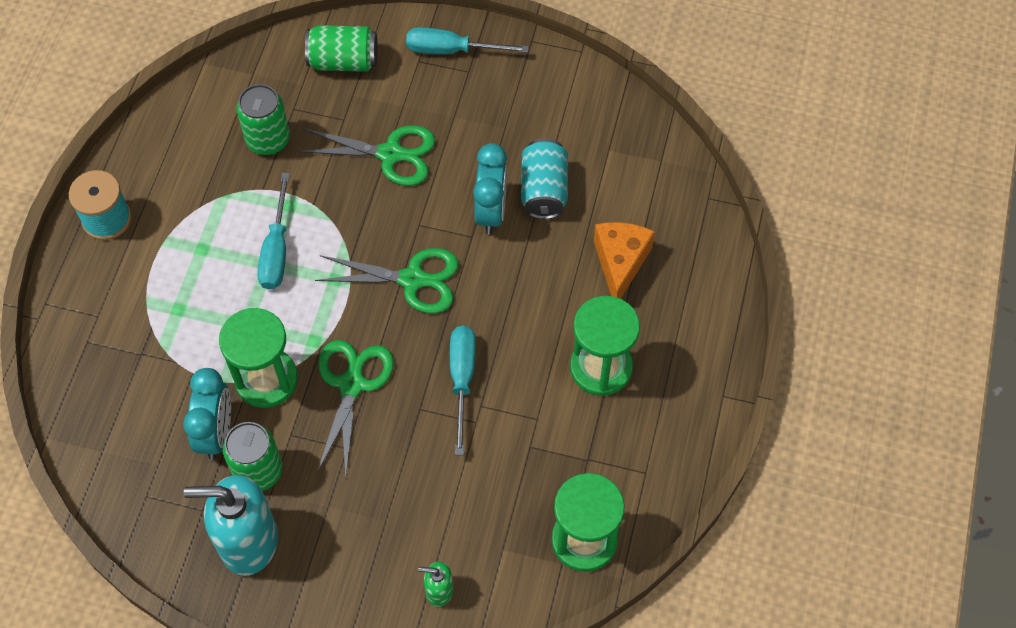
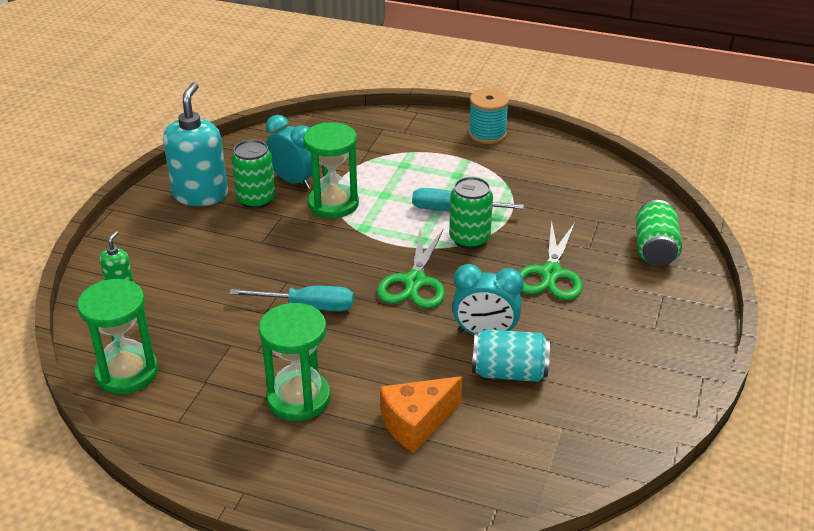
camera: 95 degrees right, 25 degrees down
turquoise clock [183,368,231,460] -> turquoise clock turned 150 degrees counterclockwise [266,115,313,189]
green can [237,84,290,155] -> green can moved to [449,177,493,249]
green scissors [317,340,394,477] -> none
turquoise screwdriver [406,27,529,54] -> none
orange cheese [594,222,655,299] -> orange cheese turned 135 degrees clockwise [380,376,462,453]

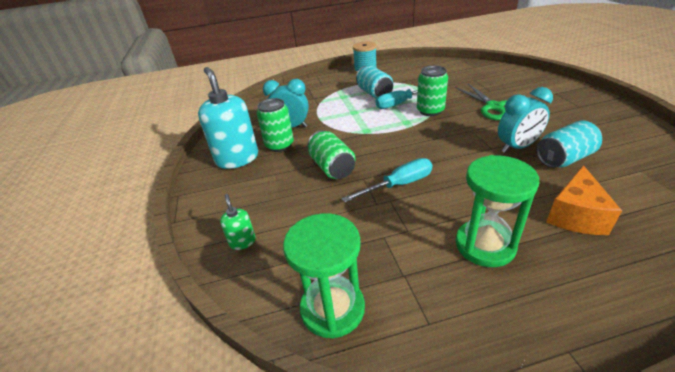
camera: 30 degrees left, 0 degrees up
green hourglass [303,122,359,218] -> none
green scissors [377,228,445,309] -> none
green can [635,200,682,266] -> green can moved to [307,130,356,179]
none -> turquoise can [356,66,393,99]

